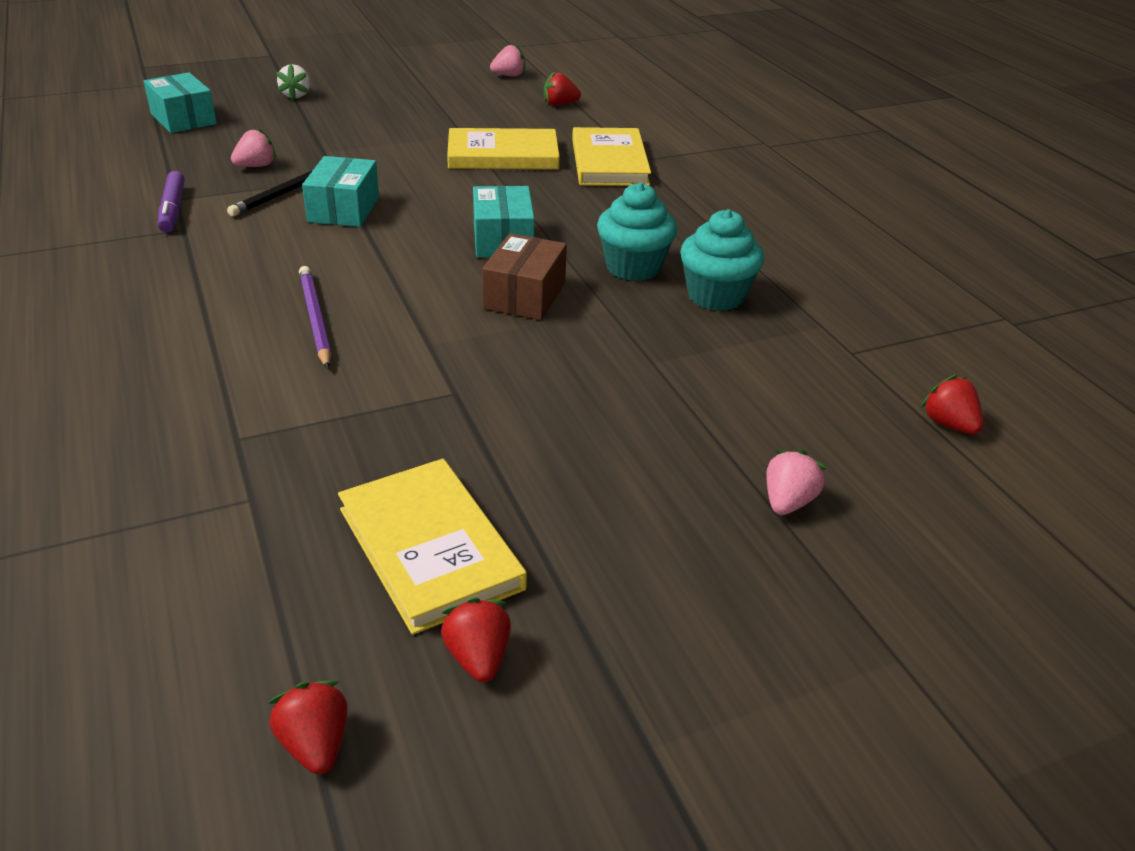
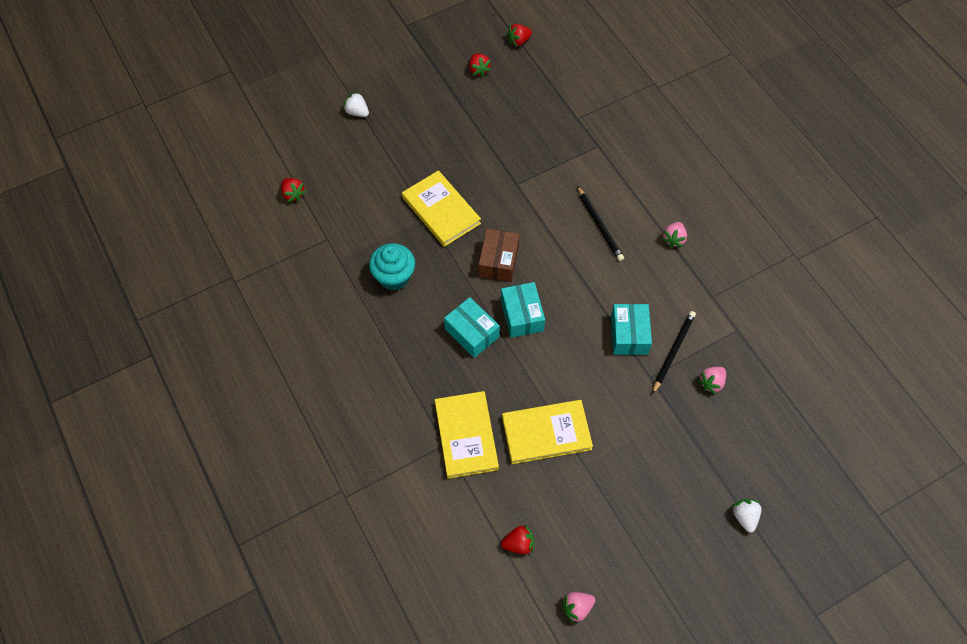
camera: 175 degrees right, 25 degrees up
turquoise box [144,72,217,133] -> turquoise box moved to [444,297,500,358]
purple marker [158,171,185,232] -> none
red strawberry [268,680,348,774] -> red strawberry turned 90 degrees clockwise [507,24,532,47]
purple pencil [299,266,331,369] -> black pencil [577,186,624,261]
yellow book [338,459,527,635] -> yellow book moved to [402,170,481,247]
turquoise cupcake [597,182,677,281] -> none
pink strawberry [766,449,827,515] -> pink strawberry moved to [662,222,687,248]
none -> white strawberry [343,92,369,117]

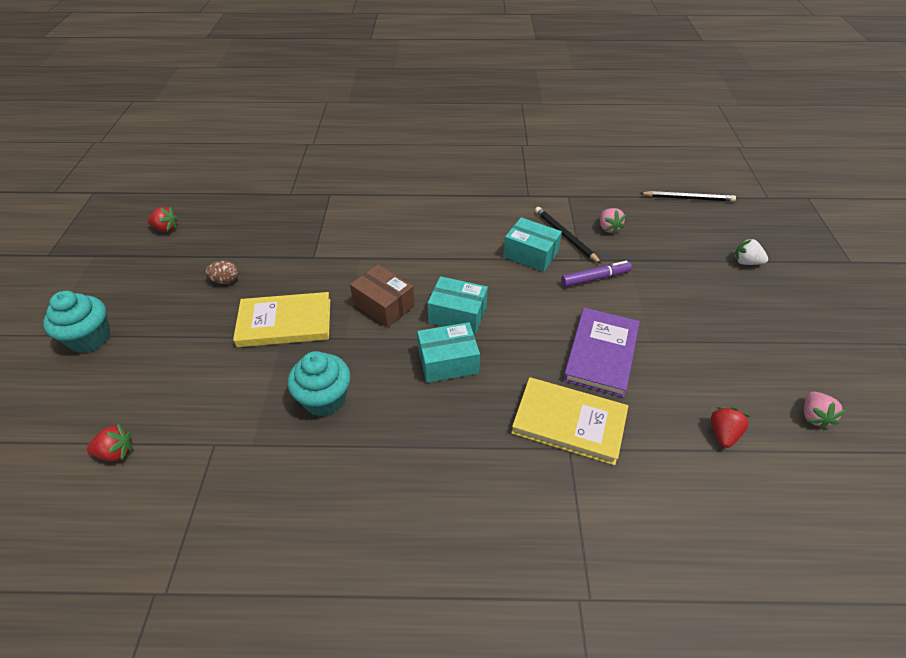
camera: 60 degrees left, 15 degrees down
white strawberry [343,92,369,117] -> turquoise cupcake [43,291,111,353]
yellow book [502,400,593,464] -> purple book [563,308,640,398]
red strawberry [507,24,532,47] -> none
black pencil [577,186,624,261] -> black pencil moved to [640,191,736,202]
pink strawberry [662,222,687,248] -> none
none -> brown egg [205,261,238,284]
none -> purple marker [561,261,632,287]

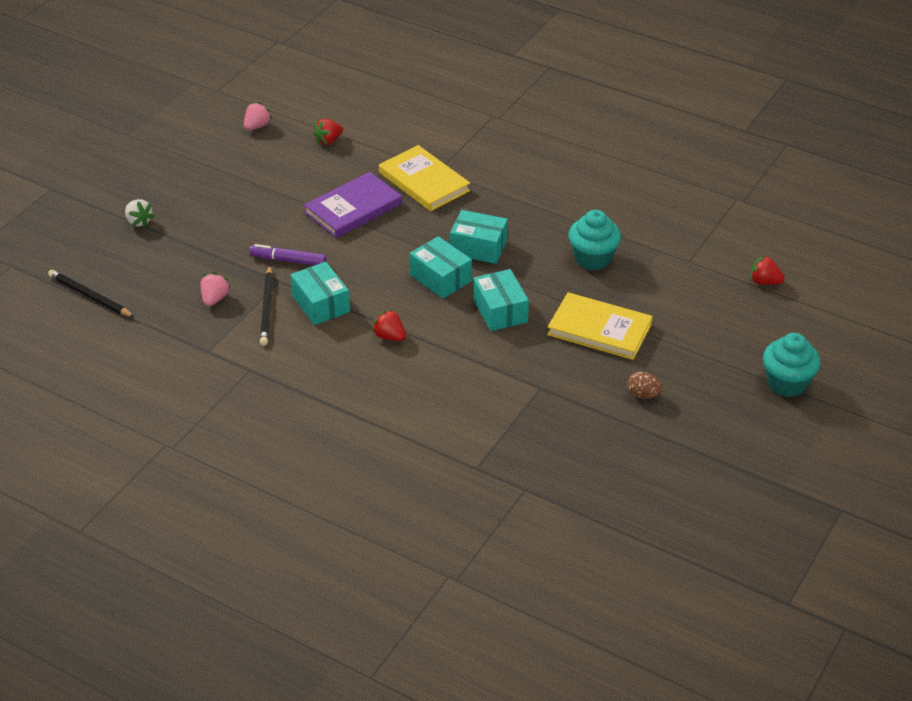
camera: 150 degrees left, 5 degrees down
red strawberry [147,207,178,232] -> red strawberry moved to [372,309,406,341]
brown box [350,264,415,328] -> turquoise box [473,269,529,331]

